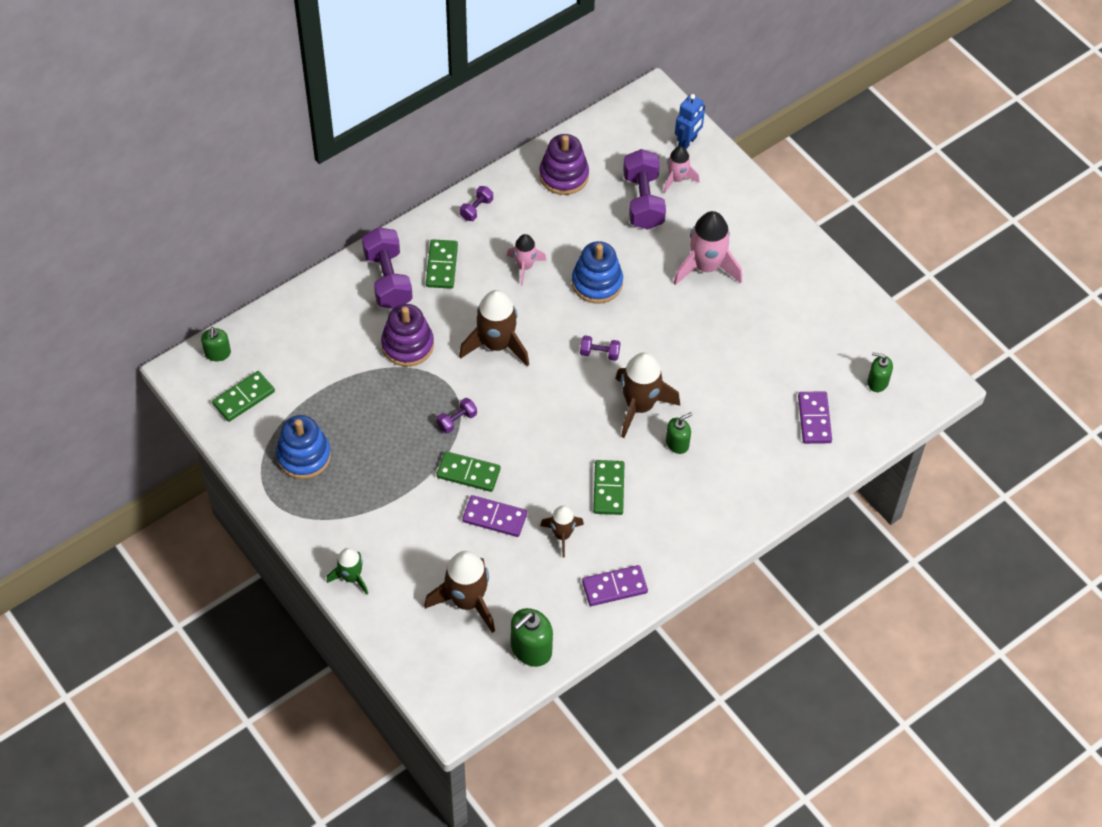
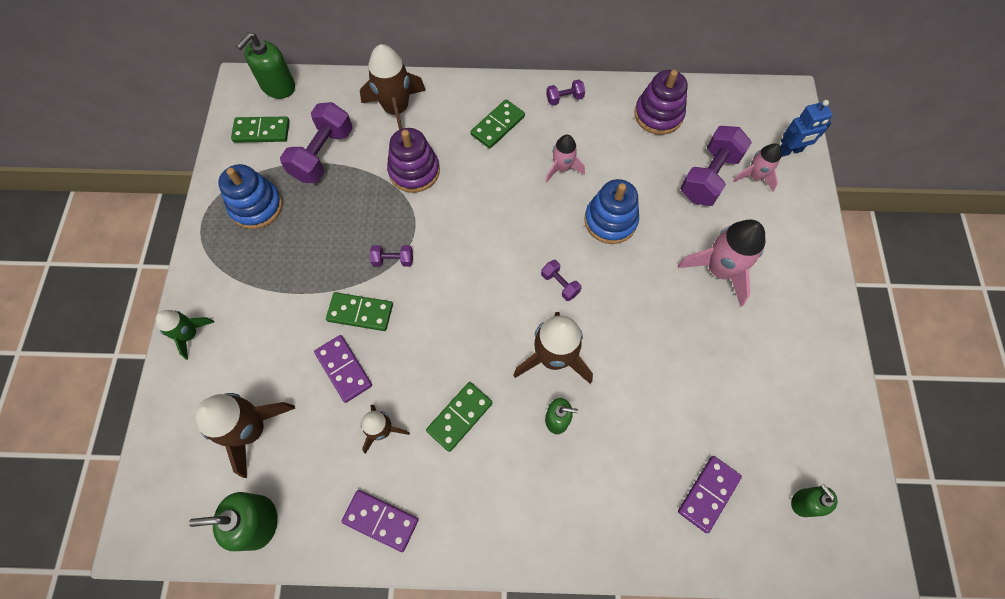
camera: 40 degrees right, 10 degrees up
green soap dispenser [201,327,231,361] -> green soap dispenser [236,32,295,99], size x1.60
purple dumbbell [362,227,413,308] -> purple dumbbell moved to [280,102,353,183]
green domino [437,451,501,492] -> green domino turned 45 degrees counterclockwise [326,292,393,331]
brown rocket [459,290,529,367] -> brown rocket moved to [360,44,426,130]

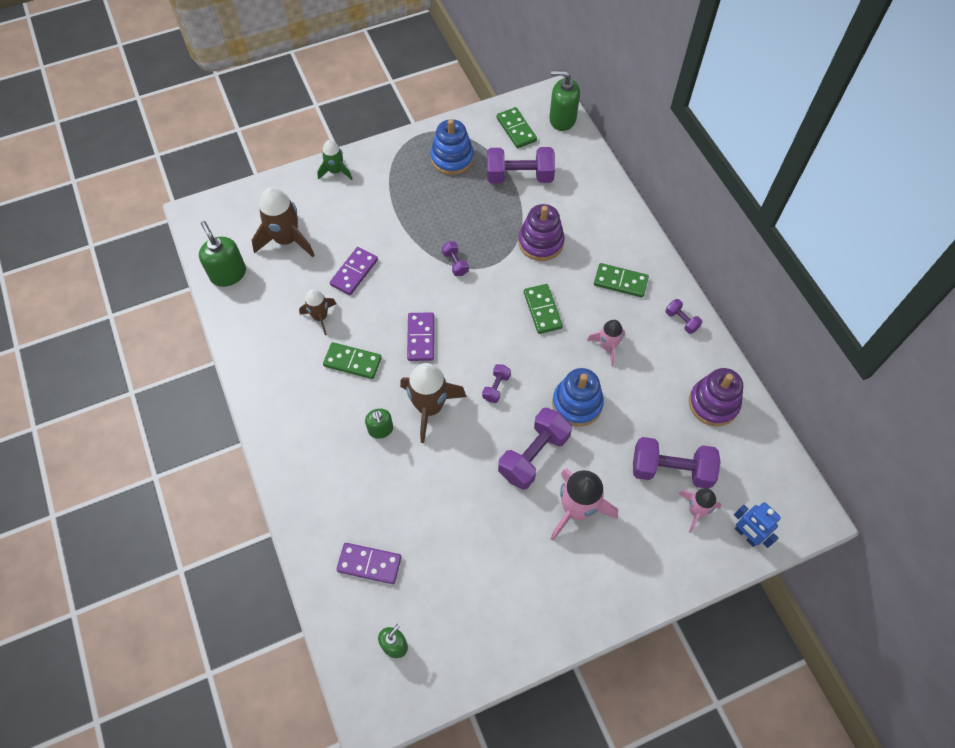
camera: 65 degrees right, 5 degrees down
green domino [326,292,393,331] -> green domino moved to [524,284,563,334]
purple domino [341,490,418,552] -> purple domino moved to [407,312,434,361]
brown rocket [360,44,426,130] -> none
none -> purple dumbbell [498,408,572,490]

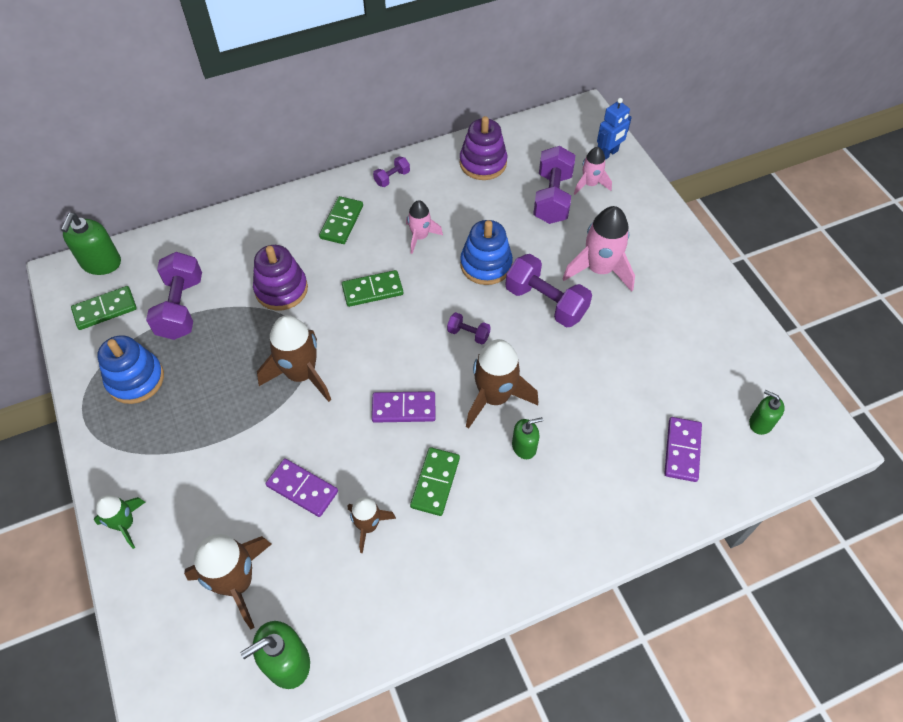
camera: 90 degrees left, 5 degrees down
purple dumbbell [442,241,469,276] -> brown rocket [257,315,331,402]

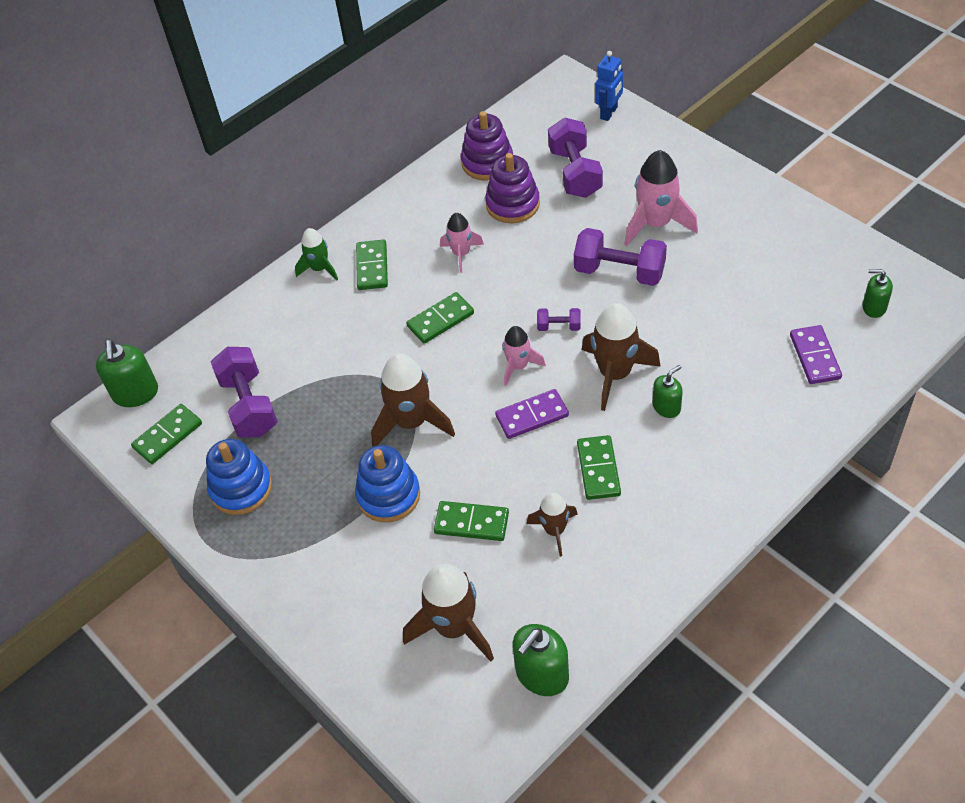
camera: 15 degrees left, 5 degrees down
green rocket [94,495,145,549] -> green rocket moved to [295,228,338,280]
purple stacking toy [253,245,308,310] -> purple stacking toy moved to [485,153,540,223]
purple domino [266,459,338,517] -> green domino [434,501,509,541]
purple dumbbell [373,156,410,187] -> none
blue stacking toy [460,220,513,285] -> blue stacking toy moved to [355,445,420,523]
pink rocket [574,147,612,195] -> pink rocket moved to [503,326,546,386]

